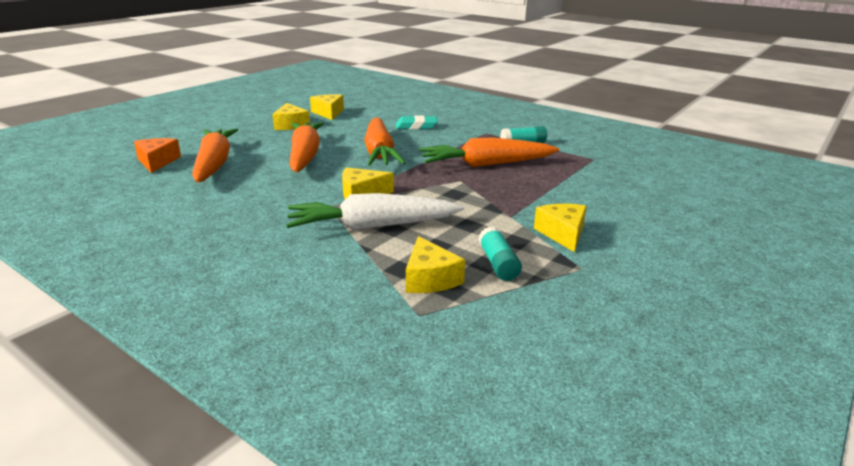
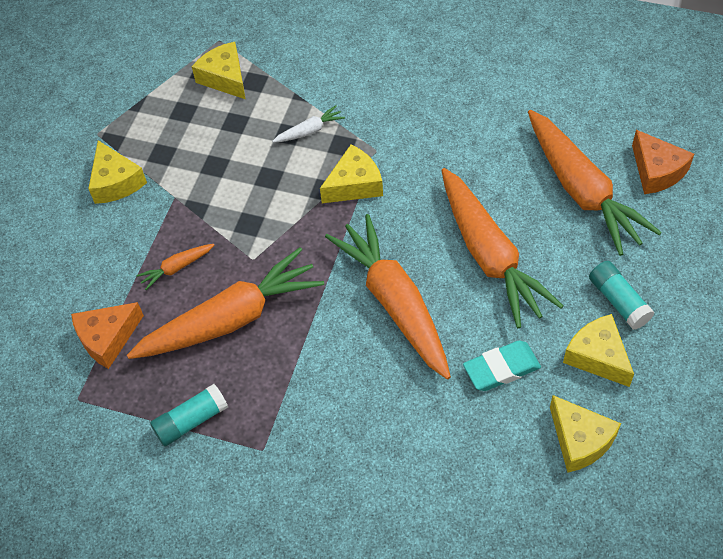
camera: 165 degrees right, 30 degrees up
white carrot [286,193,464,230] -> white carrot [272,105,345,143], size x0.42
turquoise eraser [396,115,438,129] -> turquoise eraser moved to [463,340,541,391]
turquoise glue stick [478,227,522,281] -> turquoise glue stick moved to [589,261,655,330]
none -> orange cheese [71,302,144,369]
none -> orange carrot [136,244,214,290]

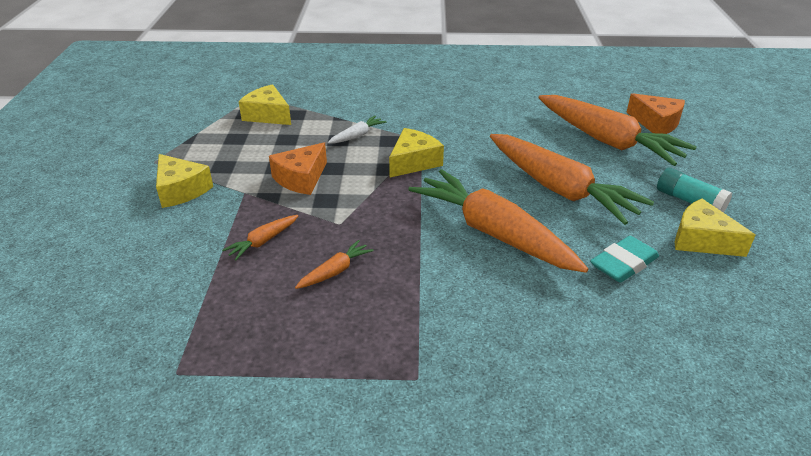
camera: 20 degrees left, 20 degrees down
orange cheese [71,302,144,369] -> orange cheese moved to [269,142,327,195]
orange carrot [127,247,324,359] -> orange carrot [295,240,374,289], size x0.42
turquoise glue stick [150,384,228,446] -> none
yellow cheese [550,395,621,473] -> none

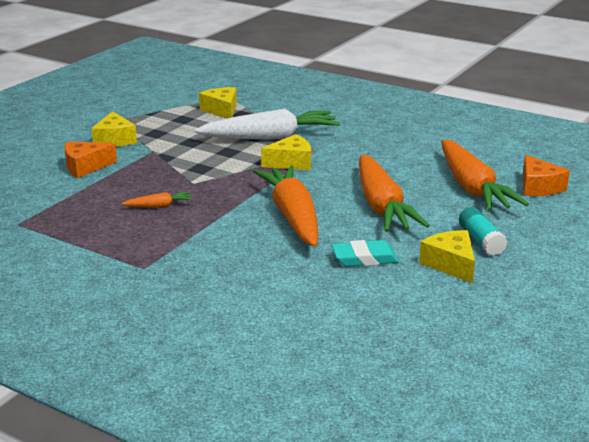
camera: 30 degrees right, 10 degrees down
orange carrot [222,215,298,260] -> none
orange cheese [269,142,327,195] -> orange cheese moved to [65,141,117,178]
white carrot [328,116,386,144] -> white carrot [195,108,340,140], size x2.39

